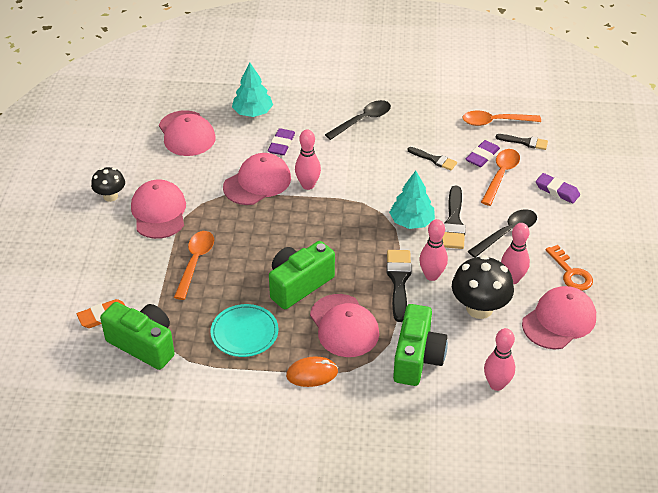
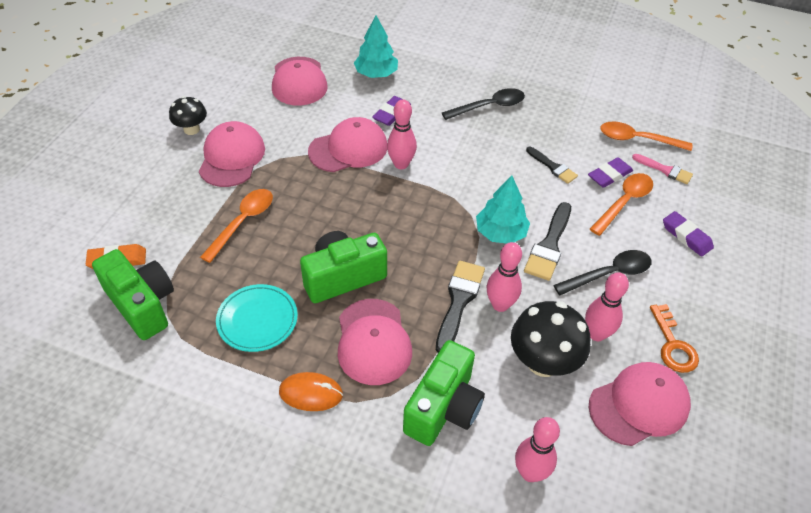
camera: 15 degrees right, 5 degrees up
black brush [495,134,548,150] -> pink brush [632,154,693,184]

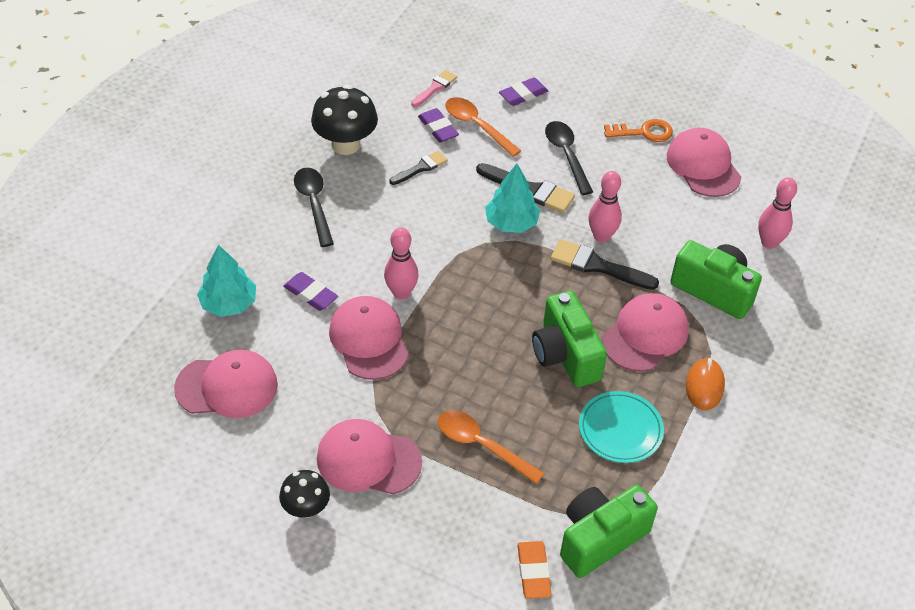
camera: 85 degrees left, 0 degrees up
pink cap [338,299,412,385] -> pink cap turned 45 degrees counterclockwise [602,293,689,372]
black mushroom [511,301,591,377] -> black mushroom moved to [311,85,378,155]
pink bowling pin [585,272,629,341] -> none
orange spoon [600,121,692,151] -> none

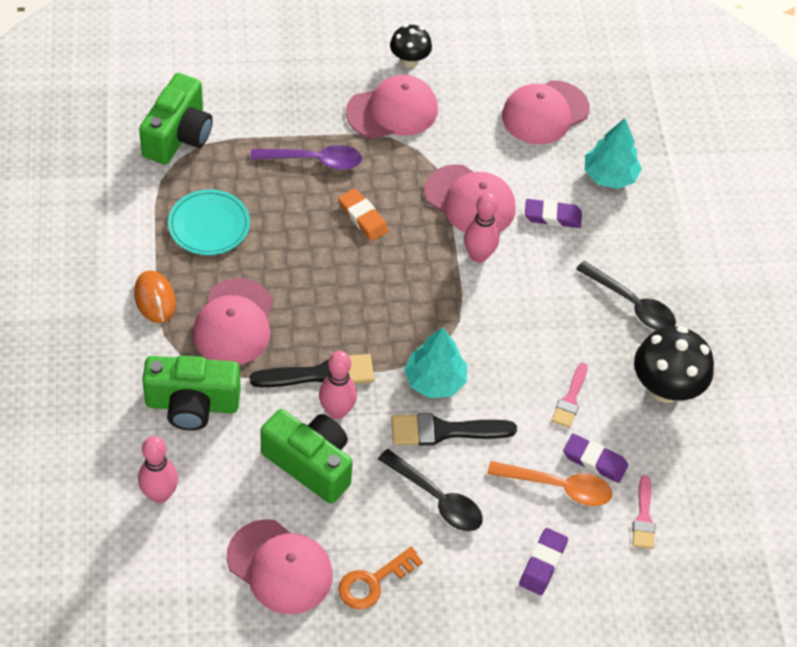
camera: 145 degrees right, 5 degrees up
black brush [389,151,448,185] -> pink brush [551,363,588,428]
orange spoon [438,410,544,484] -> purple spoon [250,145,362,170]
orange eraser [517,541,552,599] -> orange eraser moved to [338,188,389,241]
green camera [532,291,607,387] -> green camera moved to [260,409,353,504]

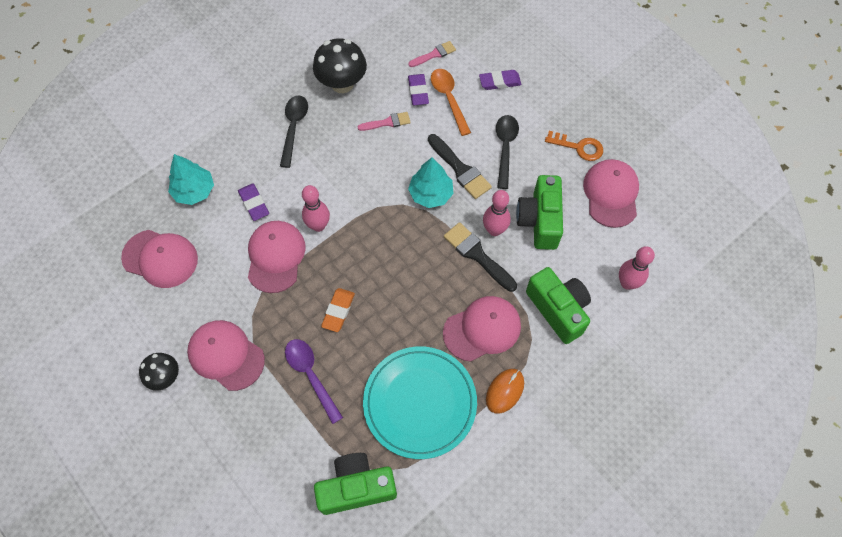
camera: 120 degrees left, 10 degrees up
turquoise plate [168,189,250,255] -> turquoise plate [363,346,477,459], size x1.65

